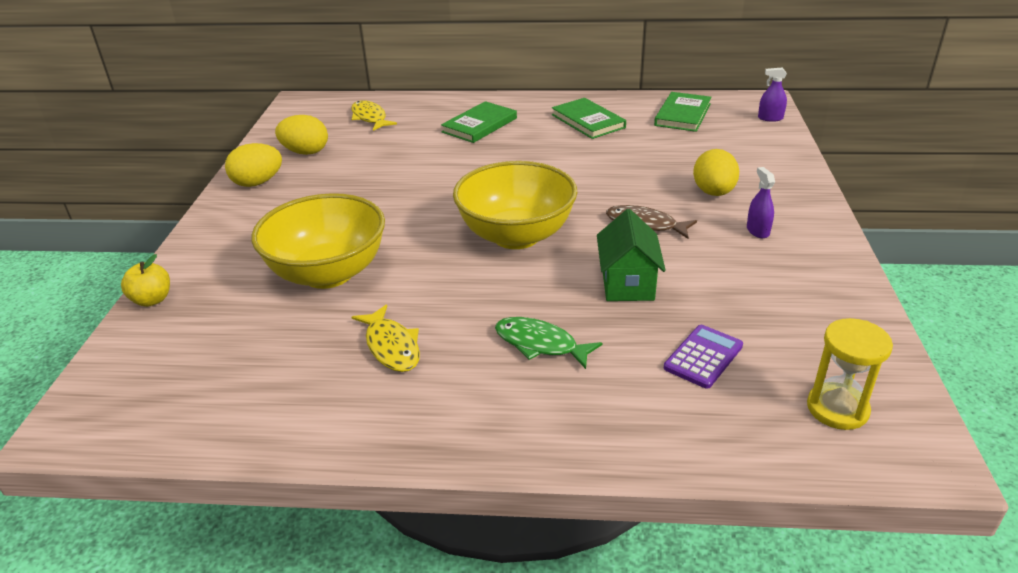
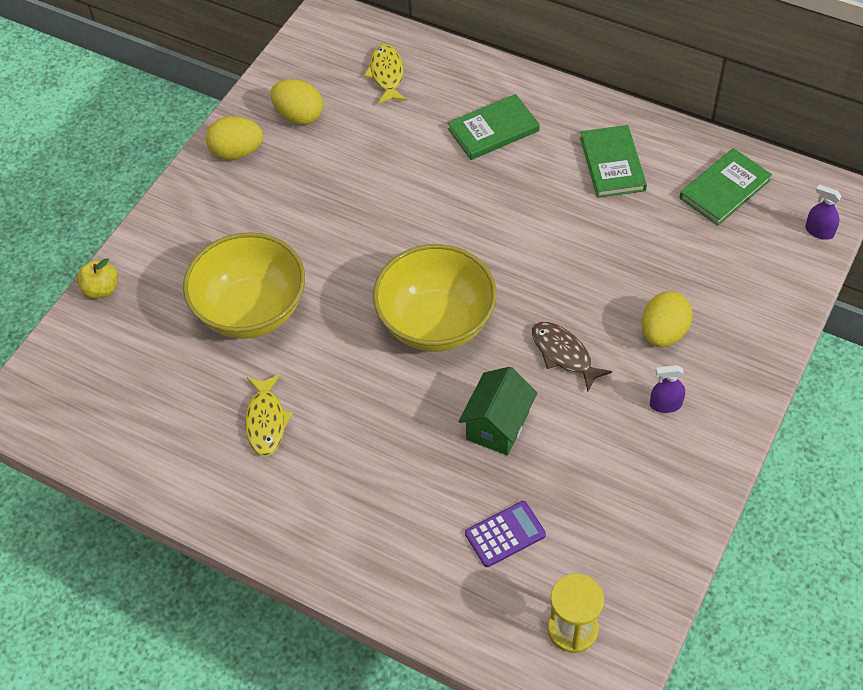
camera: 25 degrees right, 20 degrees up
green fish [495,317,602,369] -> none
purple spray bottle [747,167,775,238] -> purple spray bottle turned 105 degrees counterclockwise [650,365,685,413]

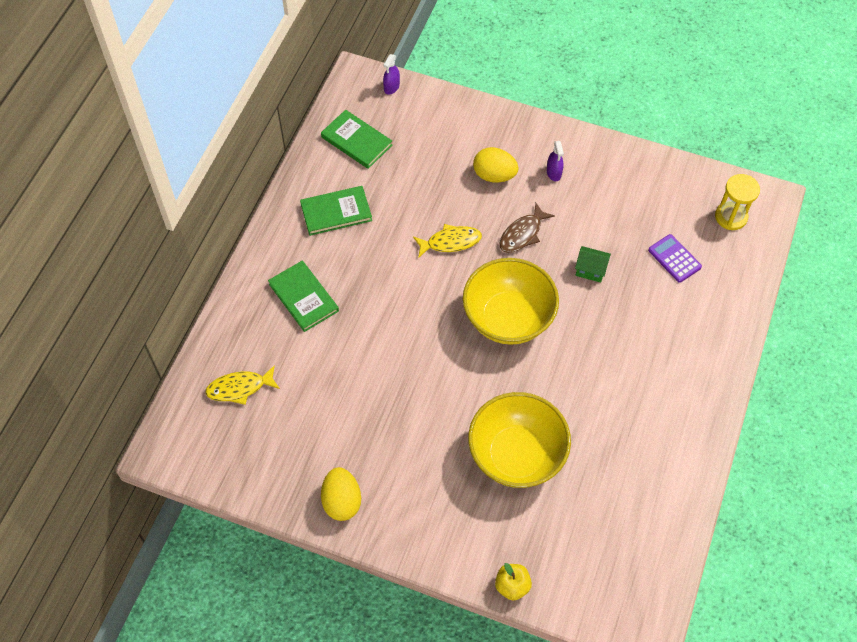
camera: 100 degrees left, 5 degrees up
yellow fish [245,374,293,456] -> yellow fish moved to [413,224,482,258]
yellow egg [271,79,323,125] -> none
green house [458,367,537,455] -> green house [575,246,611,283], size x0.66

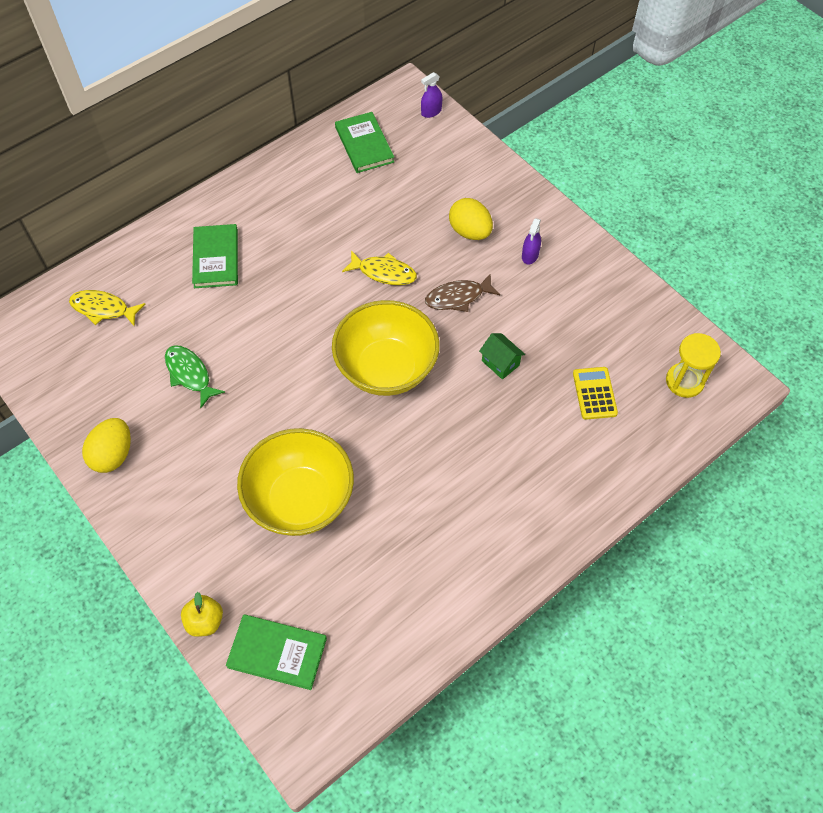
camera: 30 degrees right, 0 degrees up
green book [300,186,372,236] -> green book moved to [226,614,327,690]
purple calculator [648,234,702,283] -> yellow calculator [573,367,618,420]
none -> green fish [165,345,225,408]

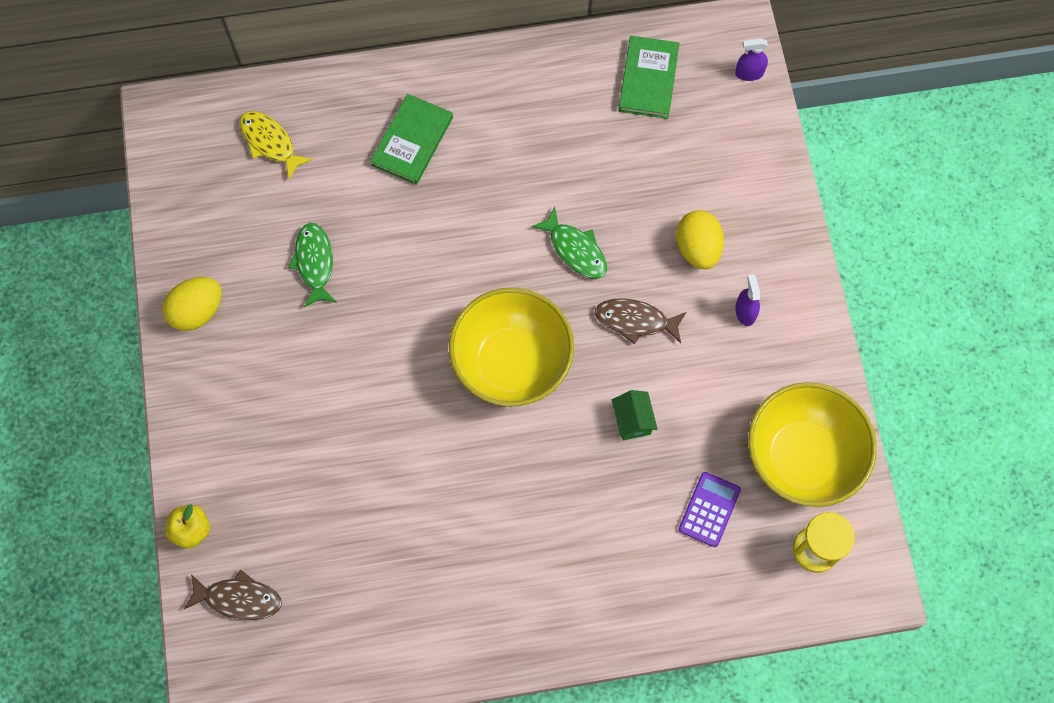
camera: 30 degrees right, 10 degrees up
green book [226,614,327,690] -> brown fish [184,570,282,620]
yellow bowl [237,428,354,536] -> yellow bowl moved to [748,382,877,507]
yellow fish [342,251,417,285] -> green fish [531,207,607,279]
purple spray bottle [522,218,541,265] -> purple spray bottle turned 120 degrees clockwise [735,274,760,326]
yellow calculator [573,367,618,420] -> purple calculator [679,472,741,547]

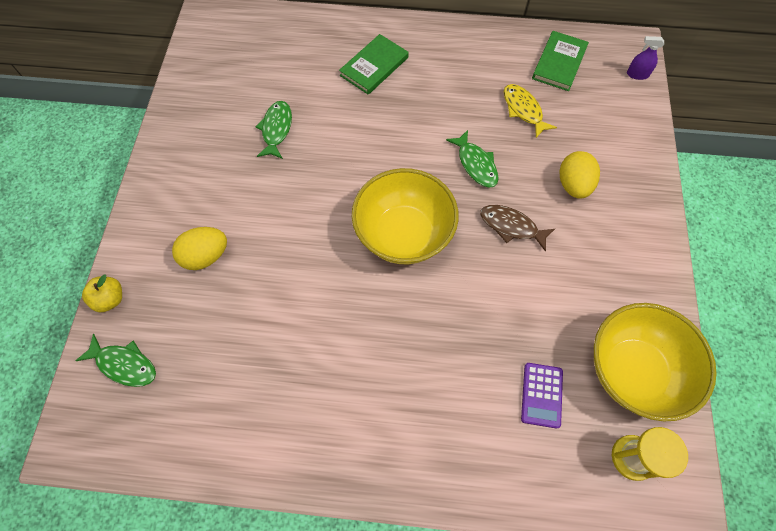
camera: 15 degrees right, 5 degrees down
yellow egg [163,277,222,331] -> yellow egg moved to [172,227,227,270]
brown fish [184,570,282,620] -> green fish [75,334,156,387]
yellow fish [240,111,313,179] -> yellow fish moved to [504,84,557,138]
green house [612,390,658,441] -> none
purple calculator [679,472,741,547] -> purple calculator turned 150 degrees clockwise [521,363,563,429]
purple spray bottle [735,274,760,326] -> none

